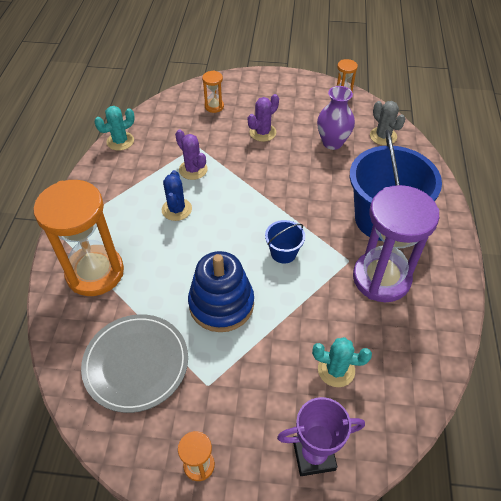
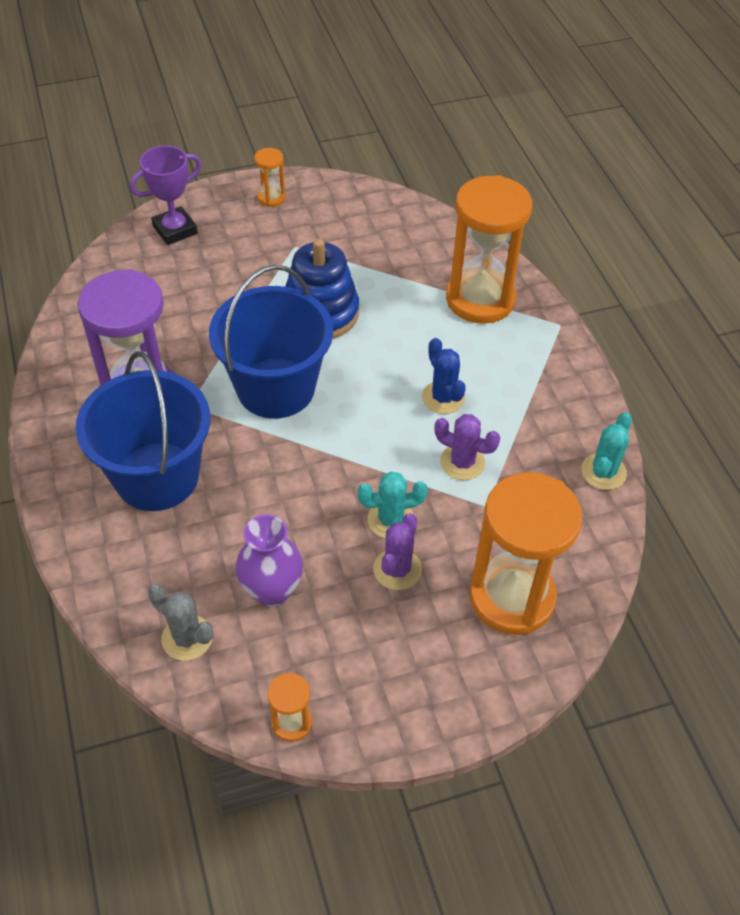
camera: 155 degrees right, 0 degrees up
grey plate [81,314,188,413] -> none
orange hourglass [202,71,224,113] -> orange hourglass [470,472,582,635], size x2.31
blue bucket [265,220,305,264] -> blue bucket [209,265,333,419], size x2.25
turquoise cactus [312,337,372,387] -> turquoise cactus moved to [357,472,428,538]

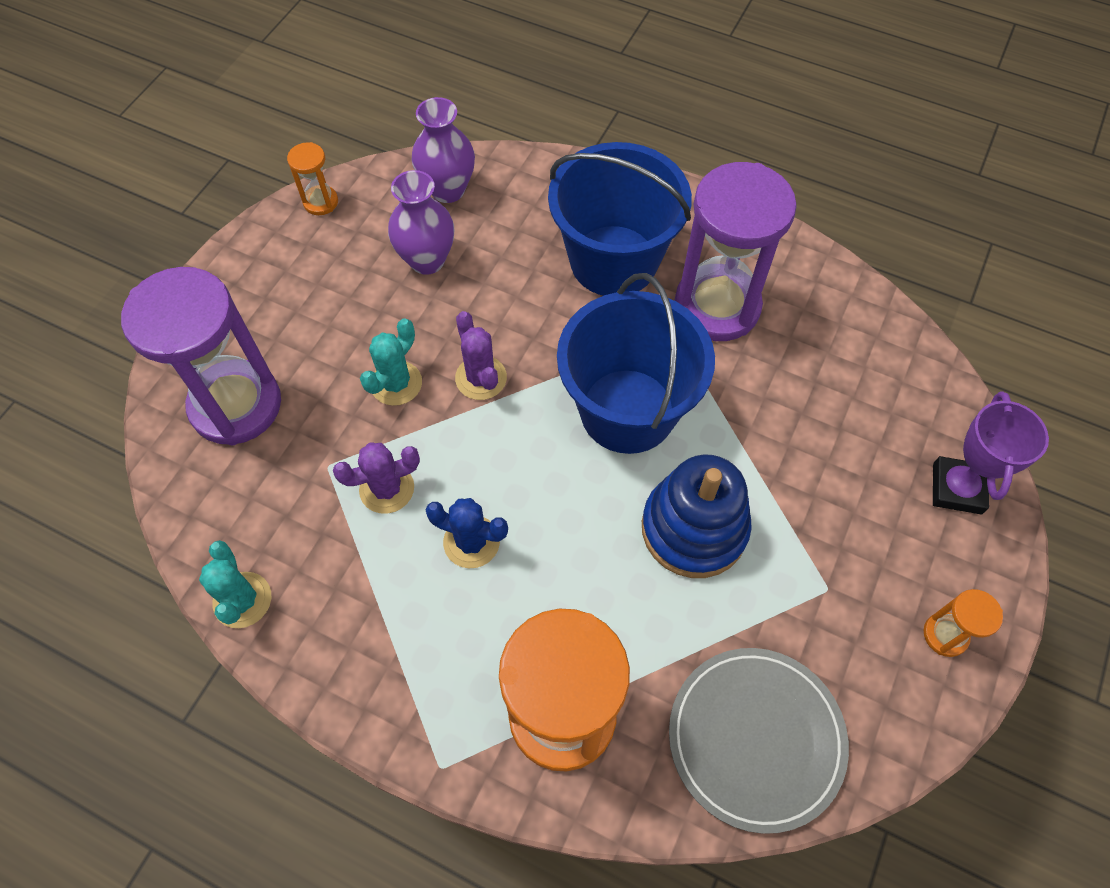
camera: 135 degrees right, 10 degrees up
grey cactus [148,584,213,661] -> purple vase [412,97,475,203]
purple cactus [373,513,422,590] -> purple cactus moved to [455,311,507,400]
orange hourglass [470,472,582,635] -> purple hourglass [121,267,281,445]
none -> grey plate [669,648,849,834]

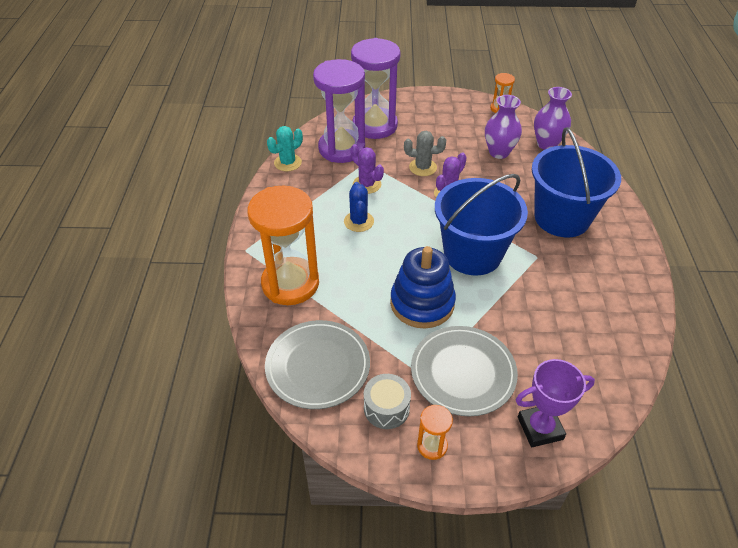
camera: 65 degrees right, 15 degrees down
turquoise cactus [360,319,422,406] -> grey cactus [404,131,446,176]
purple hourglass [674,162,797,341] -> purple hourglass moved to [313,59,365,163]
none -> grey drum [364,374,411,429]
none -> grey plate [411,326,518,416]

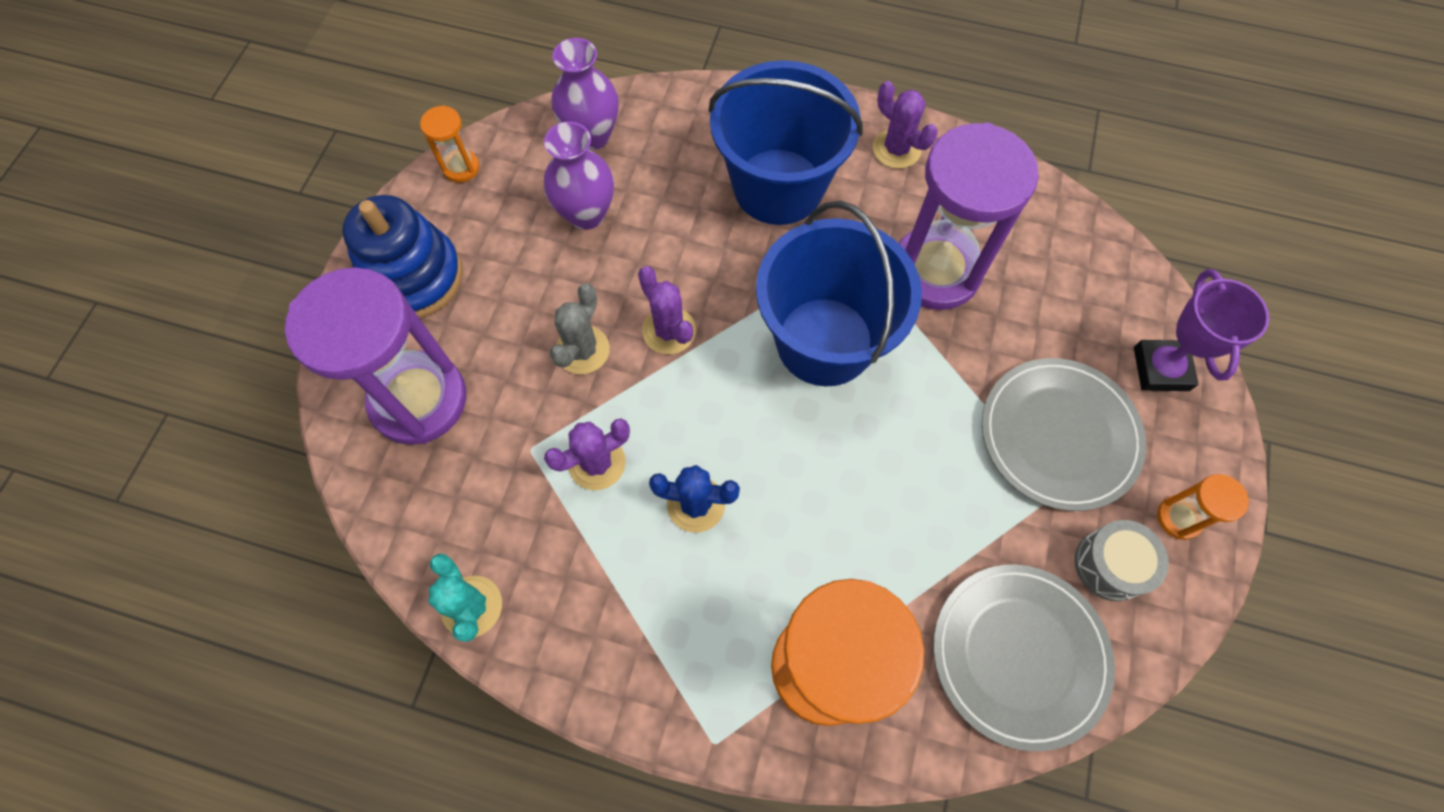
camera: 75 degrees left, 20 degrees up
purple hourglass [313,59,365,163] -> purple hourglass moved to [898,123,1039,310]
blue stacking toy [390,246,456,328] -> blue stacking toy moved to [342,195,463,318]
none -> purple cactus [873,81,938,169]

